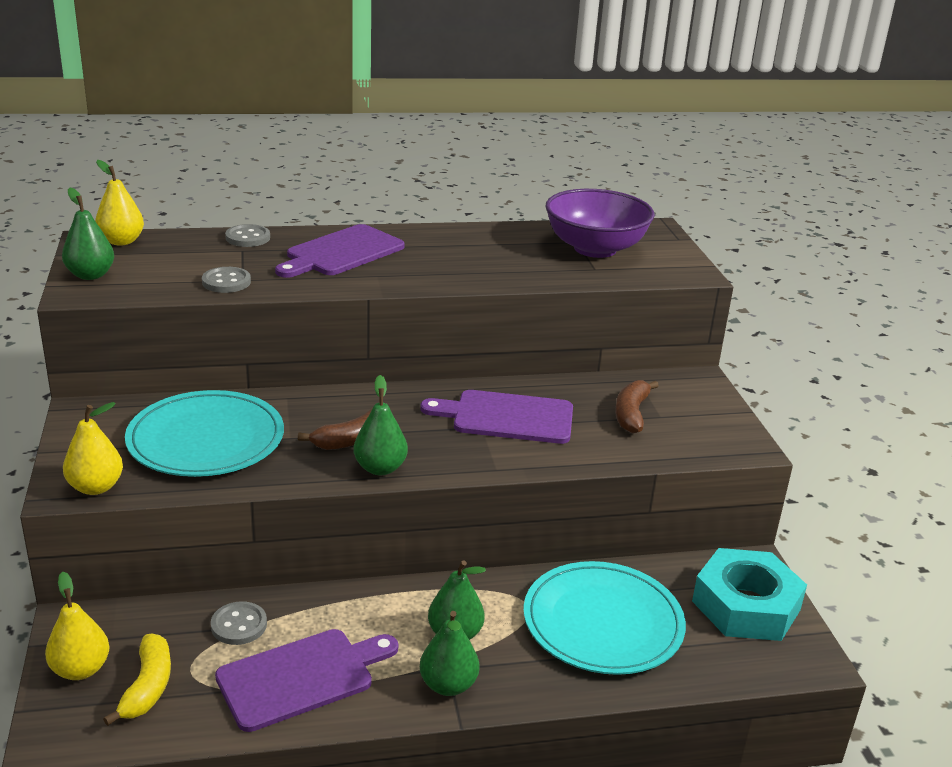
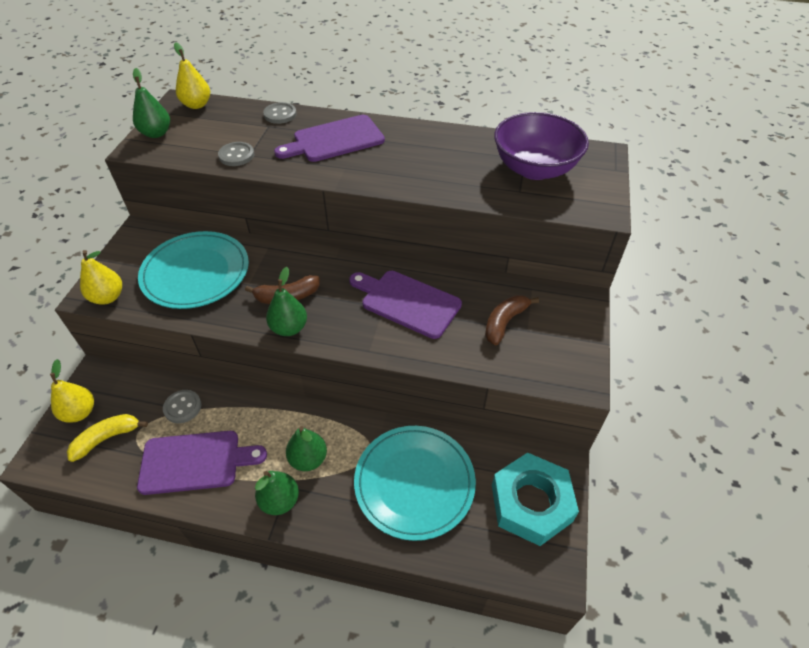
camera: 25 degrees right, 20 degrees up
yellow banana [103,633,171,726] -> yellow banana turned 150 degrees counterclockwise [67,414,148,462]

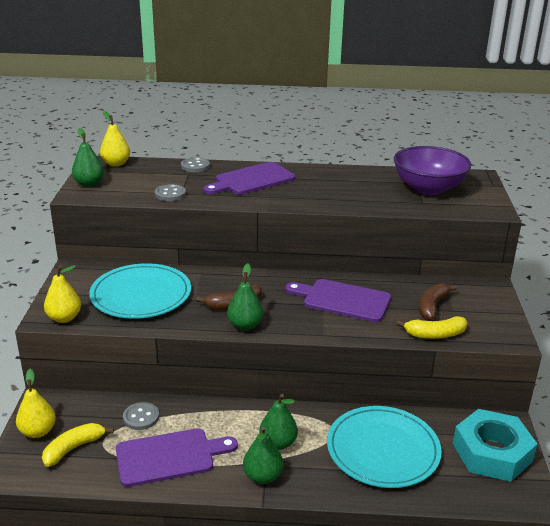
camera: 10 degrees left, 20 degrees down
none -> yellow banana [397,316,468,339]

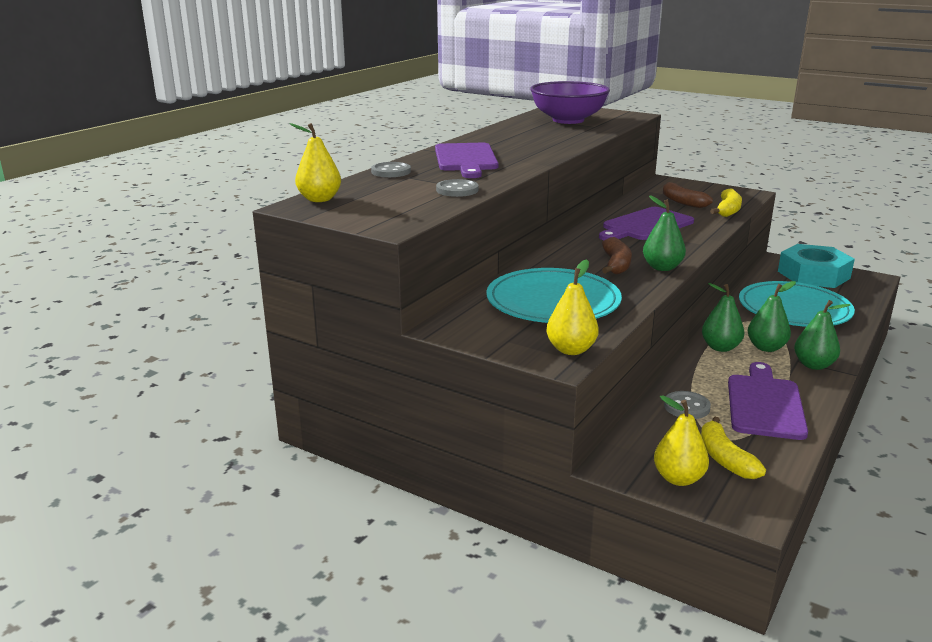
camera: 60 degrees left, 5 degrees down
green pear [72,128,104,187] -> green pear moved to [702,283,744,352]

